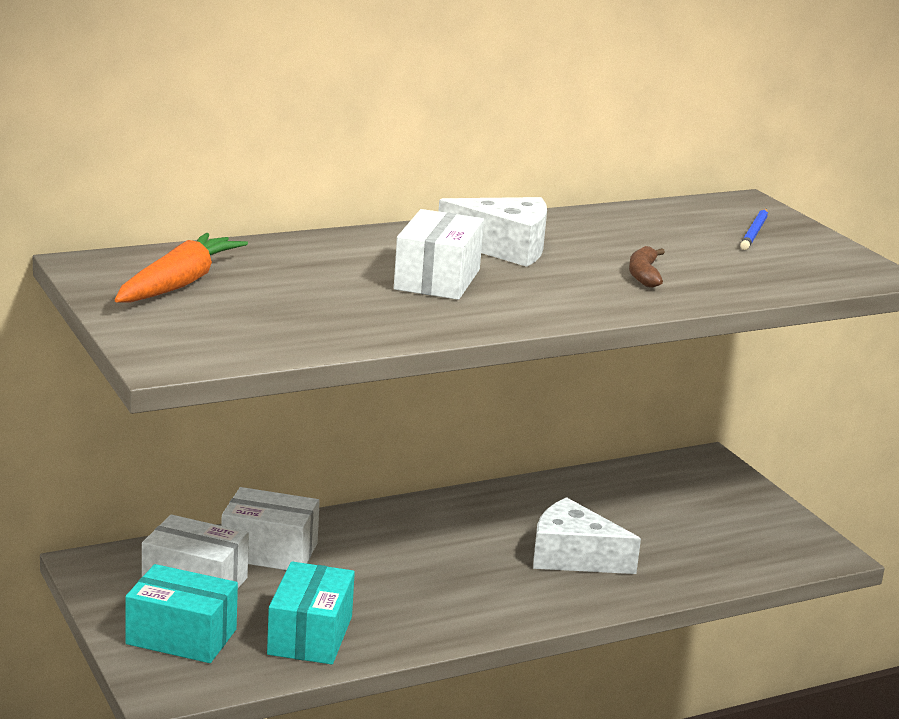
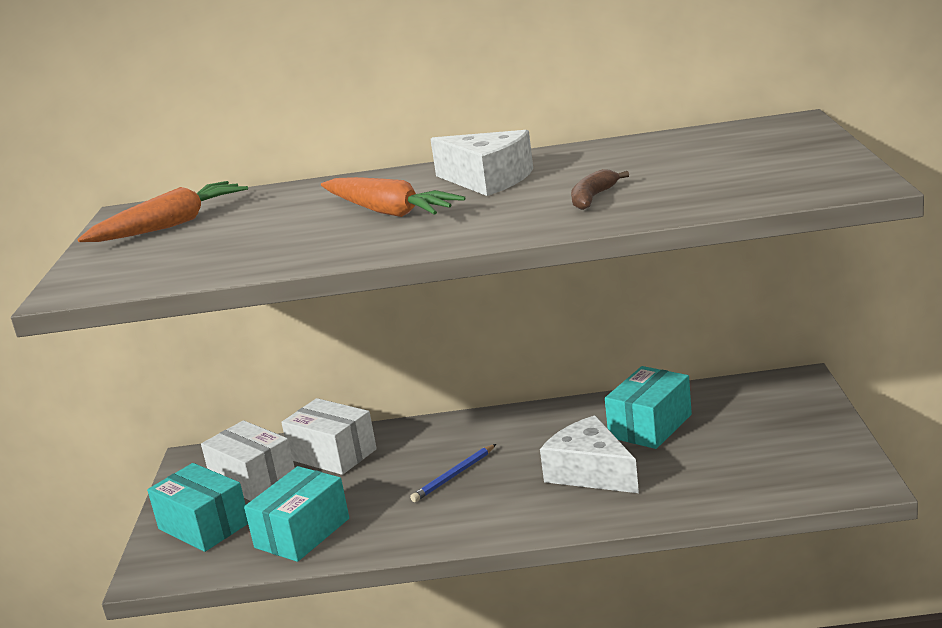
camera: 30 degrees right, 0 degrees up
white box [394,209,484,300] -> orange carrot [321,177,465,217]
blue pencil [740,209,768,250] -> blue pencil moved to [410,444,496,502]
none -> turquoise box [605,366,692,449]

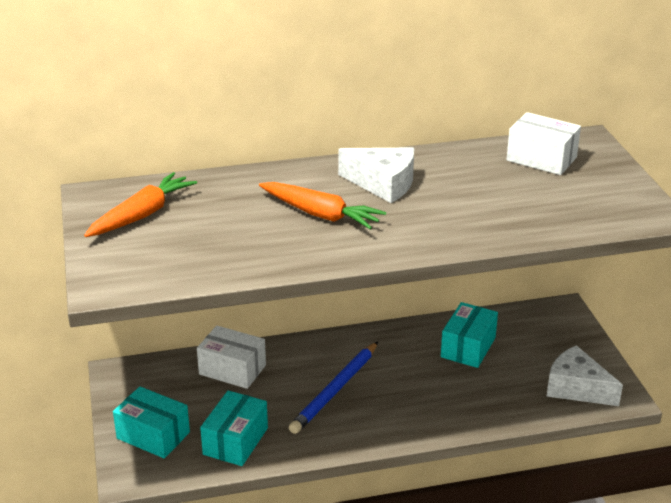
camera: 15 degrees left, 10 degrees up
white box [201,420,295,501] -> white box moved to [507,112,581,175]
blue pencil [410,444,496,502] -> blue pencil [289,342,378,434], size x1.80
white cheese [540,415,639,493] -> white cheese moved to [546,345,623,406]
brown banana [571,169,629,210] -> none

